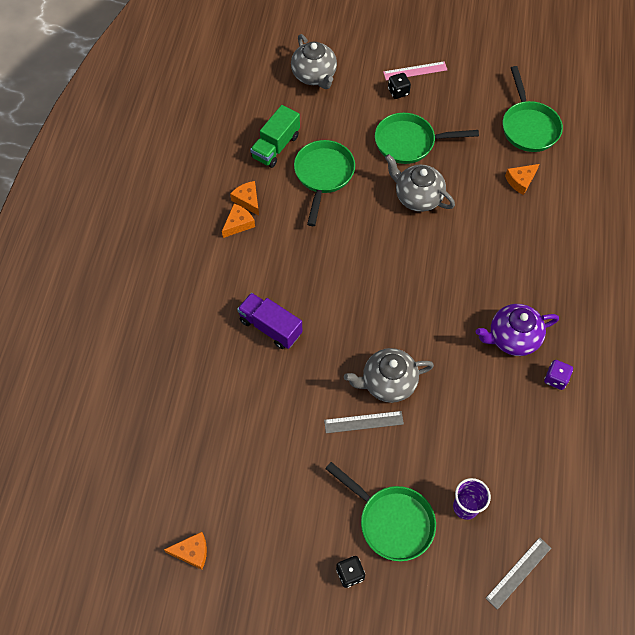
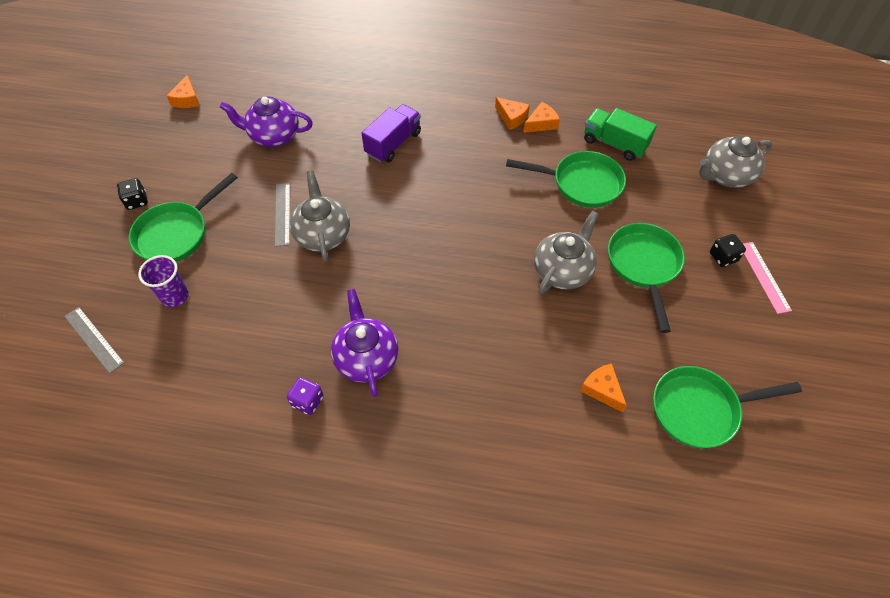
camera: 90 degrees right, 5 degrees down
none -> purple teapot [220,97,313,147]

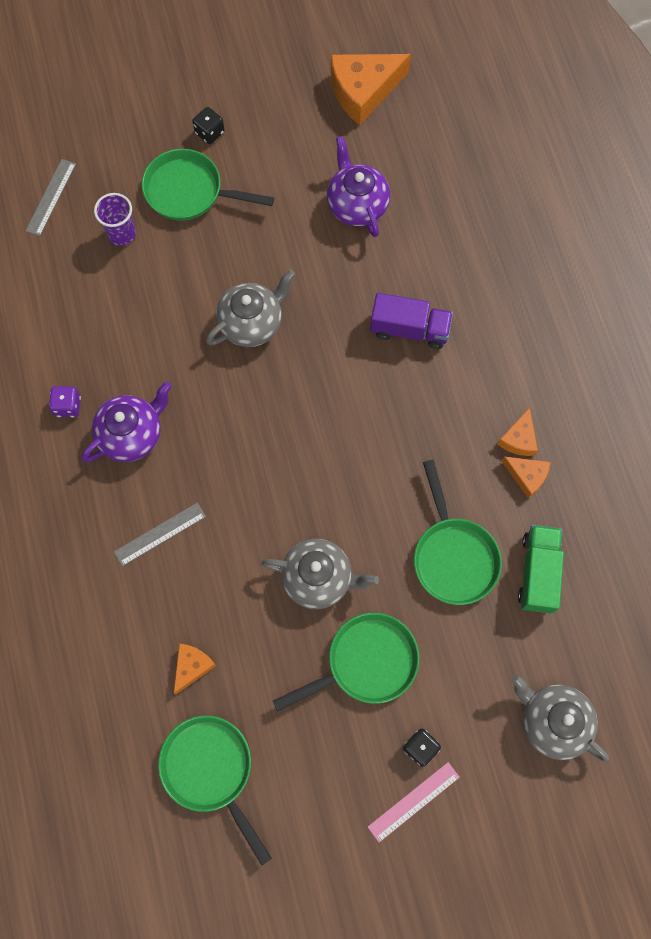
camera: 65 degrees right, 15 degrees up
orange cheese [167,75,200,108] -> orange cheese [331,54,411,125], size x1.91
grey ruler [275,183,290,247] -> grey ruler moved to [114,503,206,566]

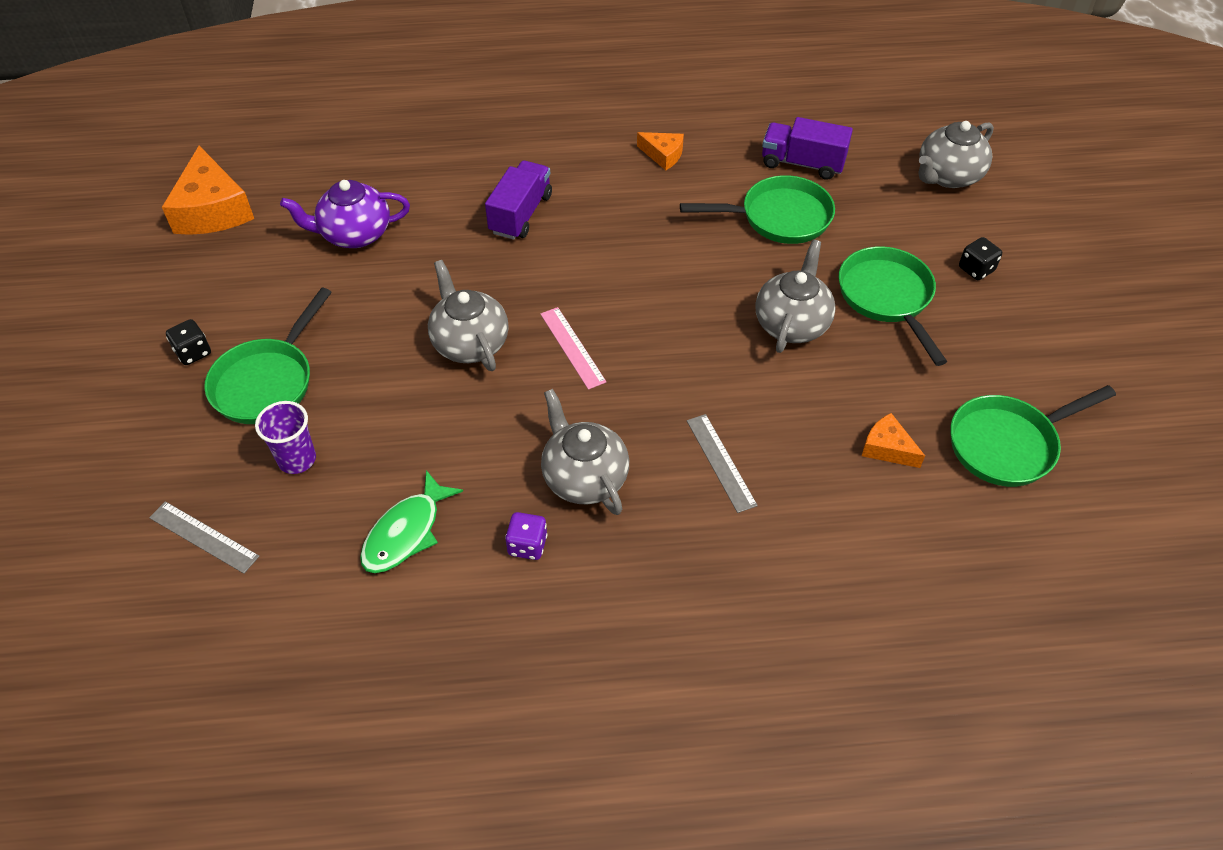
camera: 80 degrees left, 20 degrees down
purple teapot [82,382,172,462] -> grey teapot [541,389,629,515]
pink ruler [368,762,460,842] -> pink ruler moved to [540,307,606,390]
orange cheese [501,456,550,498] -> none
green truck [518,525,564,614] -> purple truck [762,117,853,180]
none -> green fish [360,470,463,573]

